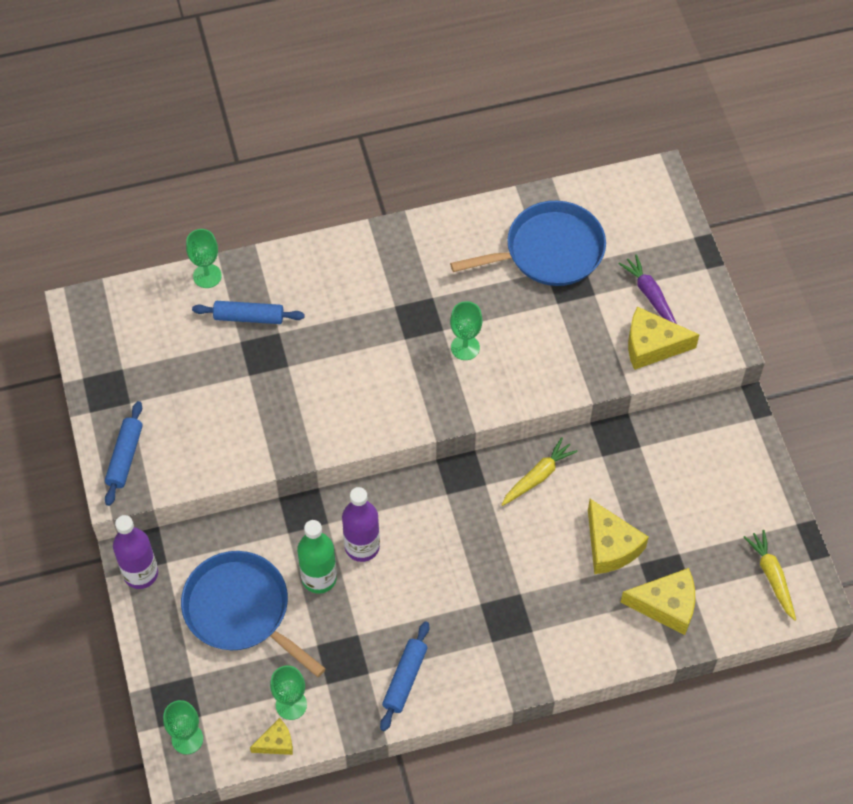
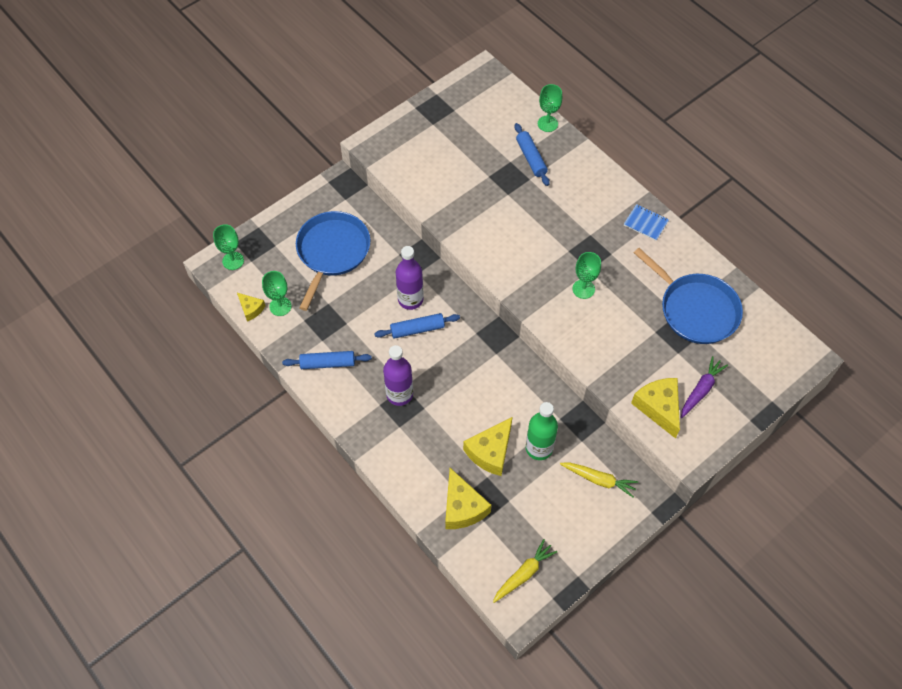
camera: 65 degrees right, 0 degrees up
blue rolling pin [105,401,143,506] -> blue rolling pin moved to [374,313,460,339]
purple bottle [113,515,158,589] -> purple bottle moved to [383,345,413,406]
green bottle [297,520,337,594] -> green bottle moved to [526,402,558,460]
yellow carrot [501,437,578,506] -> yellow carrot moved to [560,462,638,497]
none -> blue notebook [624,204,669,241]

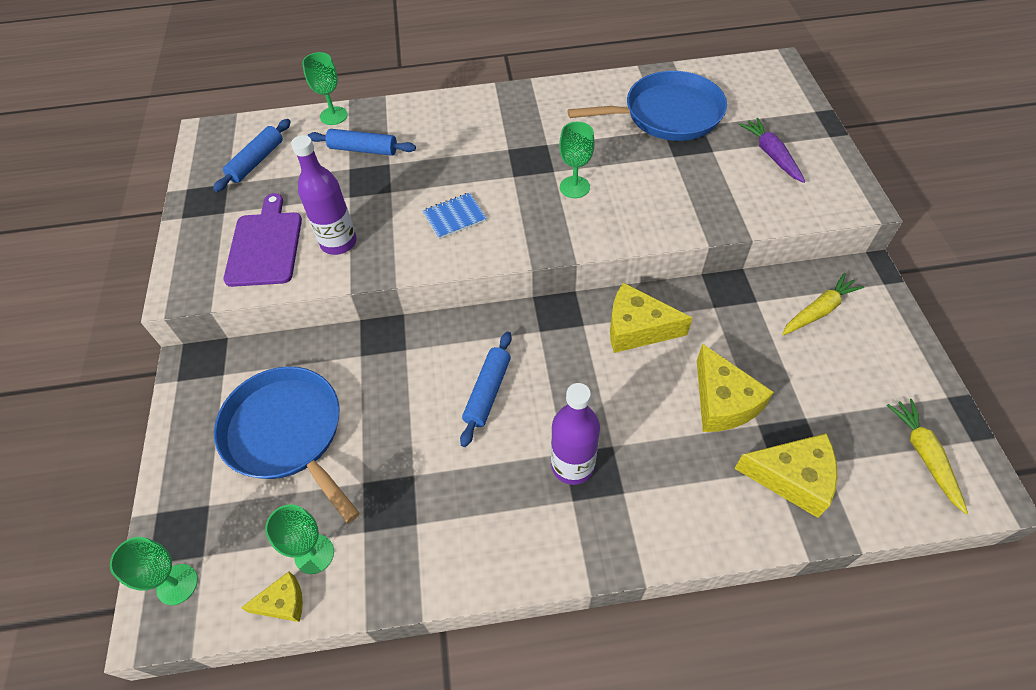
camera: 55 degrees left, 5 degrees down
blue rolling pin [282,351,372,369] -> blue rolling pin moved to [213,119,291,192]
purple bottle [396,246,424,310] -> purple bottle moved to [291,135,357,255]
green bottle [526,402,558,460] -> none
blue notebook [624,204,669,241] -> blue notebook moved to [422,193,487,239]
yellow cheese [631,378,680,439] -> yellow cheese moved to [610,283,693,353]
none -> purple cutting board [223,193,302,287]

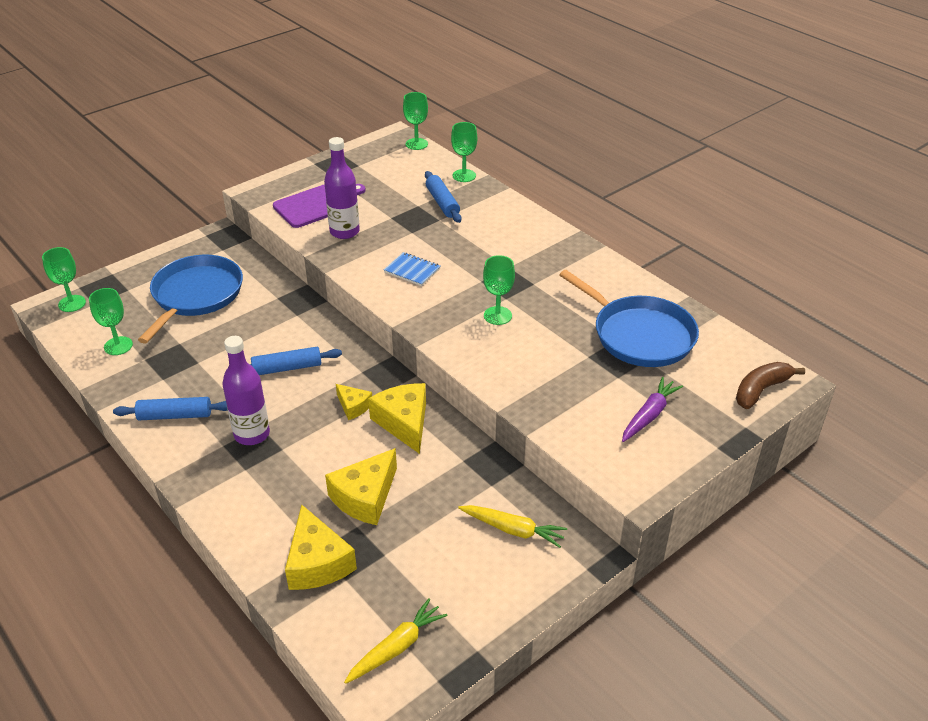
camera: 55 degrees right, 15 degrees down
blue rolling pin [213,119,291,192] -> blue rolling pin moved to [113,397,228,420]
yellow cheese [241,571,303,622] -> yellow cheese moved to [336,384,372,420]
none -> green goblet [403,92,428,150]
none -> brown banana [736,362,805,409]

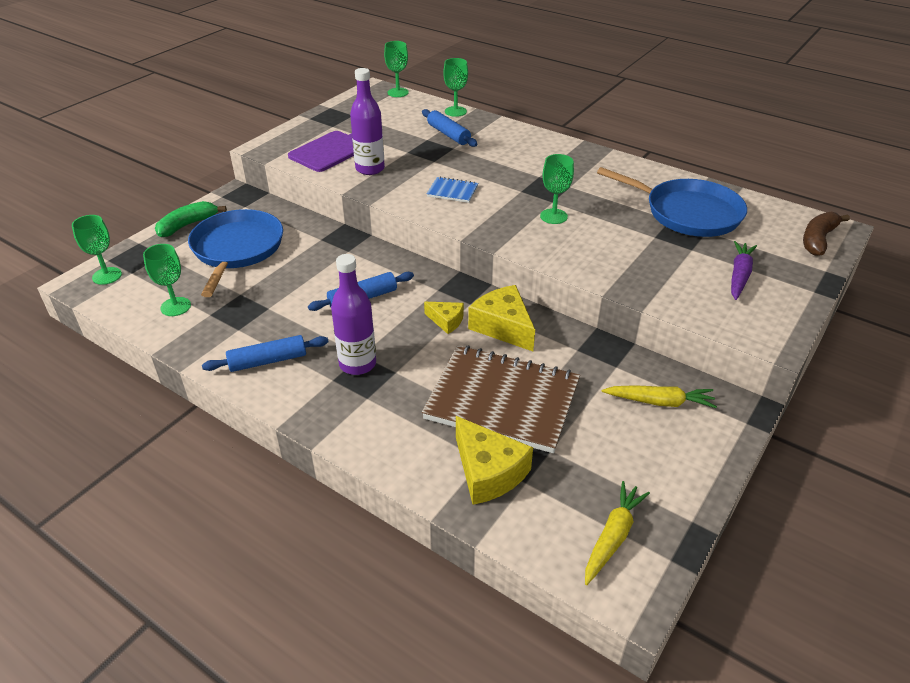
camera: 15 degrees left, 0 degrees up
yellow cheese [325,448,397,525] -> brown notebook [422,345,580,453]
none -> green banana [155,201,227,237]

